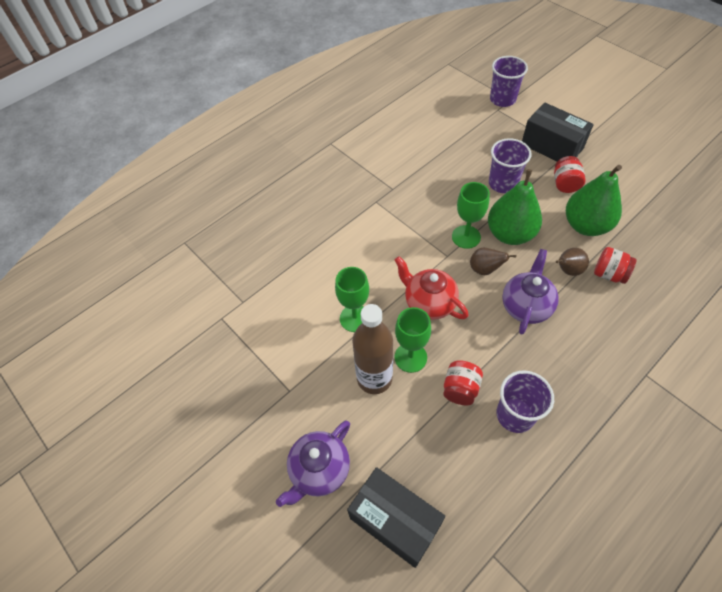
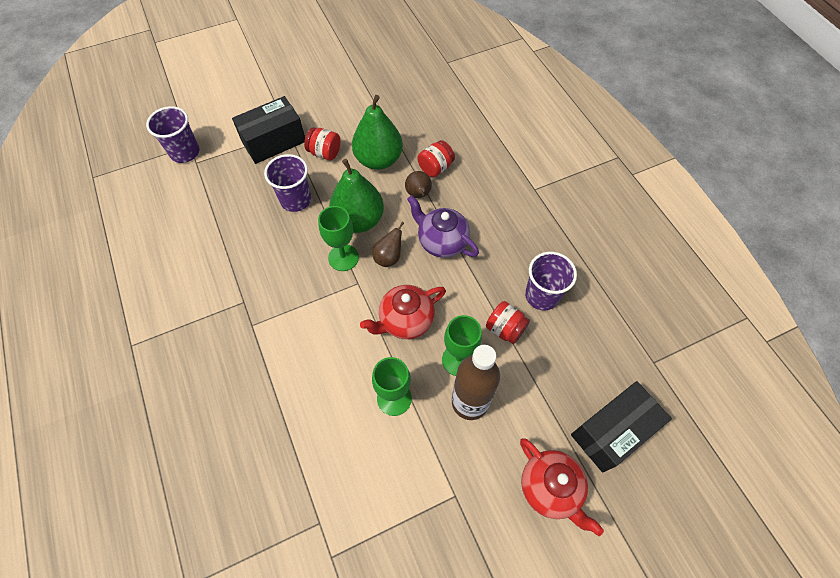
camera: 75 degrees left, 5 degrees up
purple teapot [276,421,350,507] -> red teapot [520,438,604,536]

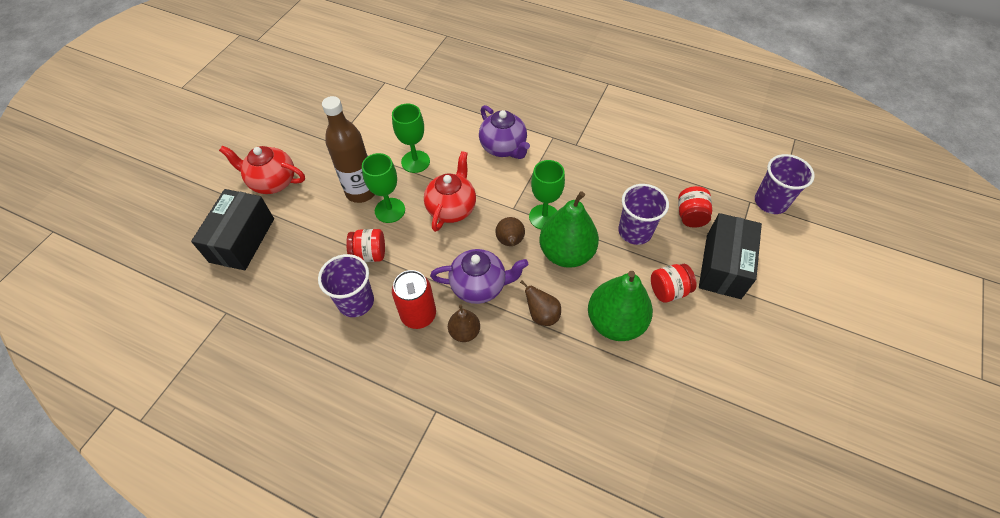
camera: 140 degrees right, 5 degrees down
red jar [418,140,455,177] -> red jar moved to [678,186,712,228]
none -> red can [392,270,436,329]
none -> brown pear [448,304,480,342]
none -> purple teapot [479,105,530,159]

